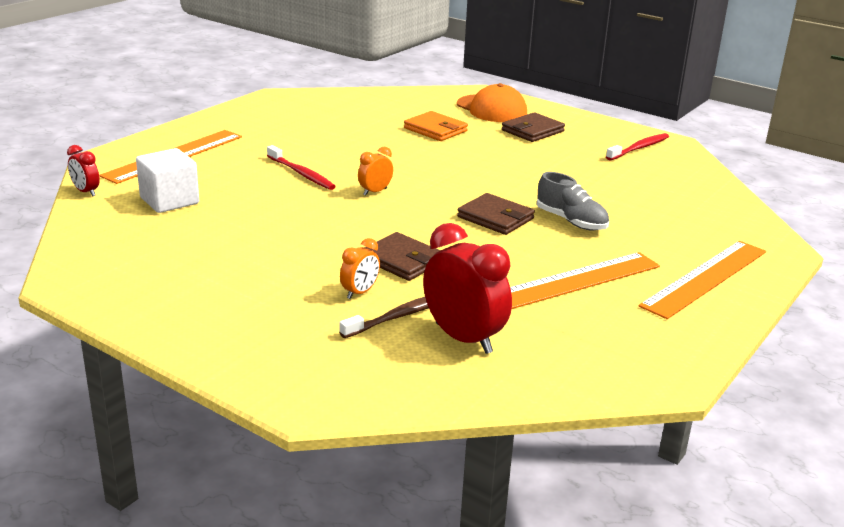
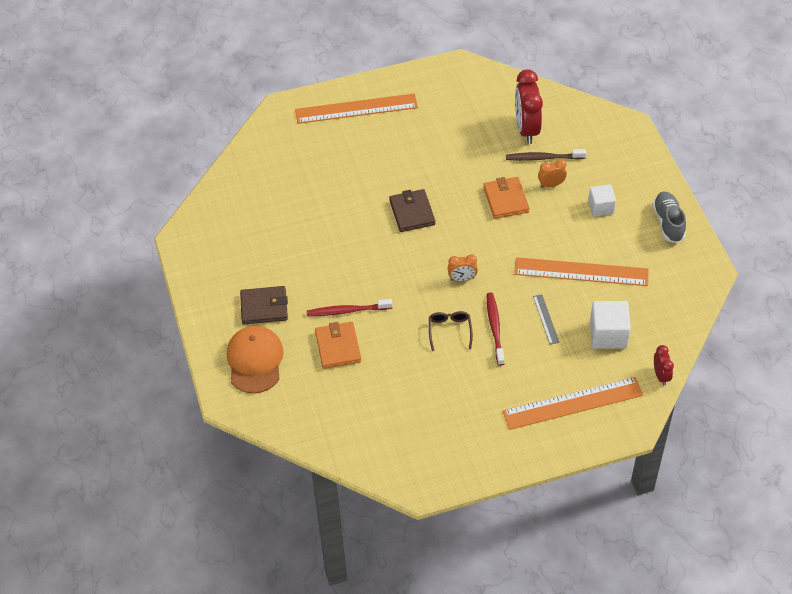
camera: 140 degrees left, 25 degrees up
brown wallet [365,232,441,281] -> orange wallet [483,177,530,219]
orange ruler [510,252,660,309] -> orange ruler moved to [514,257,649,286]
grey shoe [537,172,609,230] -> grey shoe moved to [652,192,686,243]
red toothbrush [606,133,669,161] -> red toothbrush moved to [307,299,393,316]
none -> brown glasses [429,311,473,351]
none -> grey ruler [533,294,560,345]
none -> white cube [588,184,616,217]

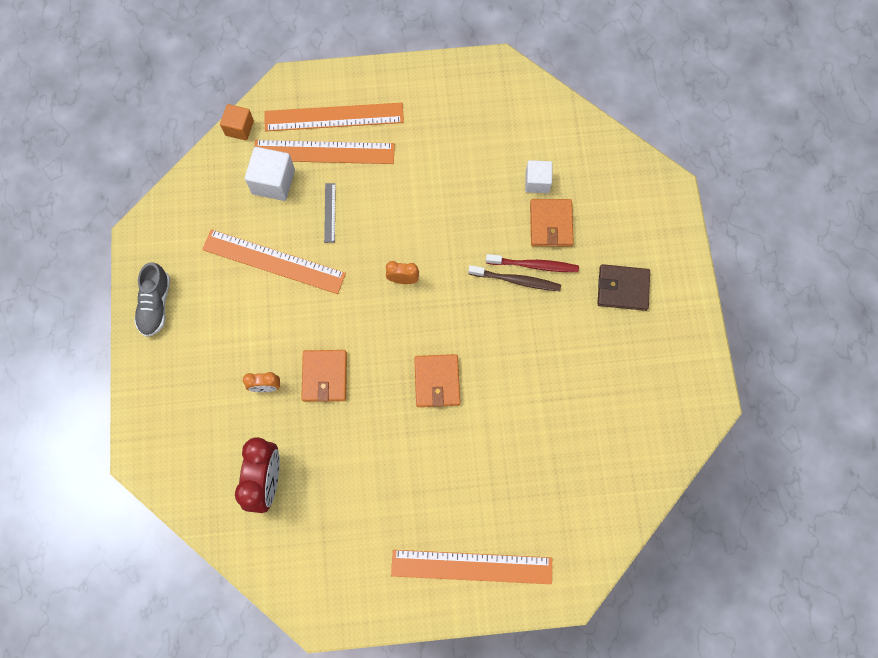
camera: 170 degrees left, 20 degrees up
orange cap [227,326,284,394] -> none
brown wallet [389,189,435,232] -> orange wallet [414,354,460,407]
brown glasses [429,311,473,351] -> none
red toothbrush [487,293,505,366] -> none
brown toothbrush [506,149,586,161] -> brown toothbrush moved to [468,265,561,291]
white cube [588,184,616,217] -> white cube moved to [525,160,553,193]
red clock [654,345,674,386] -> orange cube [220,104,254,140]
none -> orange ruler [254,140,395,164]

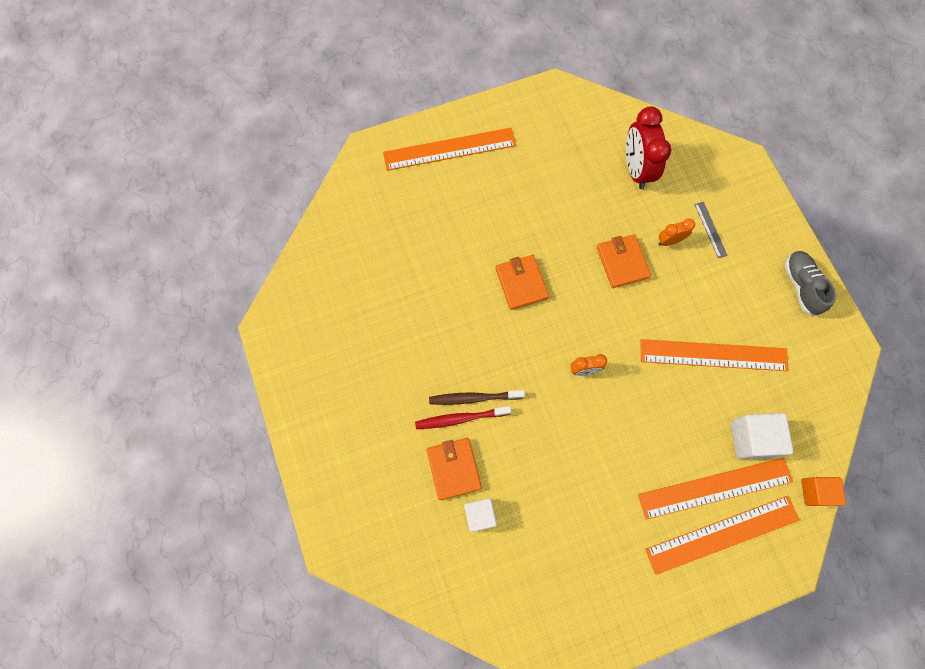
camera: 165 degrees right, 0 degrees up
grey ruler [324,183,336,243] -> grey ruler moved to [694,202,728,258]
brown wallet [597,264,650,311] -> none

